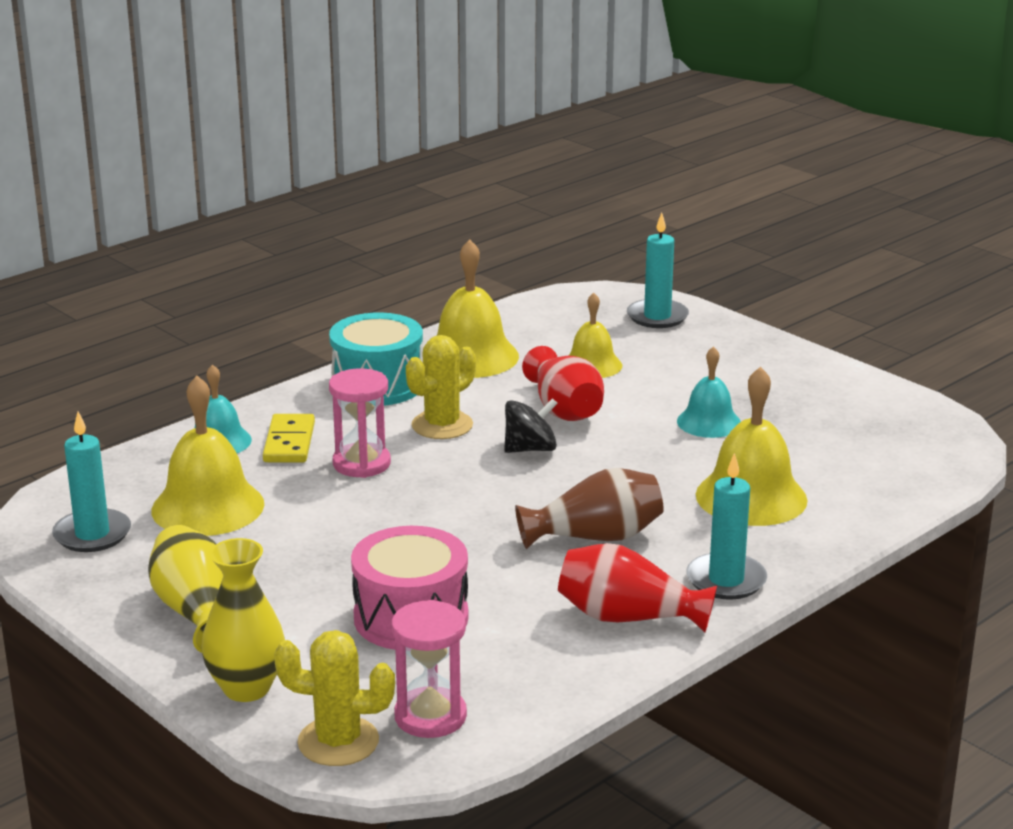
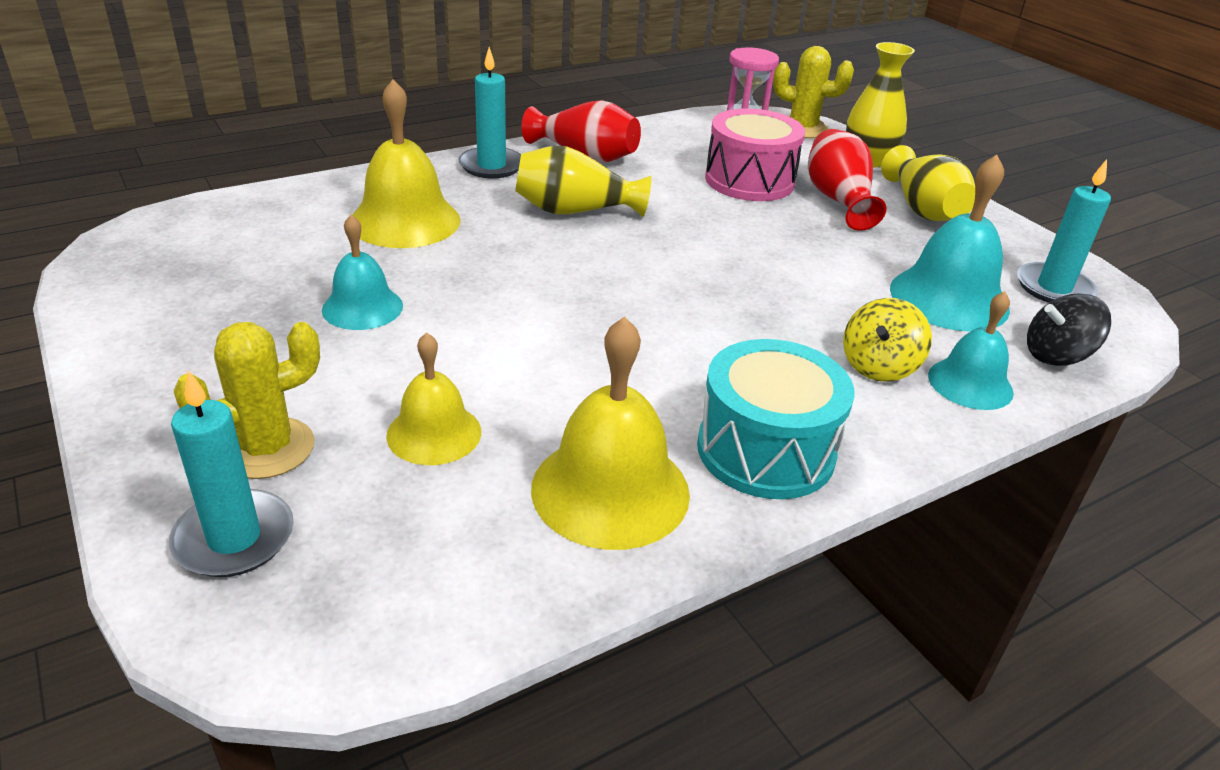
camera: 170 degrees left, 10 degrees up
yellow bell [151,376,264,536] -> turquoise bell [890,155,1010,332]
yellow domino [263,414,315,463] -> yellow spinning top [843,298,932,382]
pink hourglass [329,368,391,478] -> none
yellow cactus [406,335,476,439] -> yellow cactus moved to [173,322,320,479]
black spinning top [504,398,558,453] -> black spinning top moved to [1027,293,1111,366]
brown vase [515,468,664,549] -> yellow vase [515,146,651,217]
red vase [522,346,604,421] -> red vase moved to [808,129,886,231]

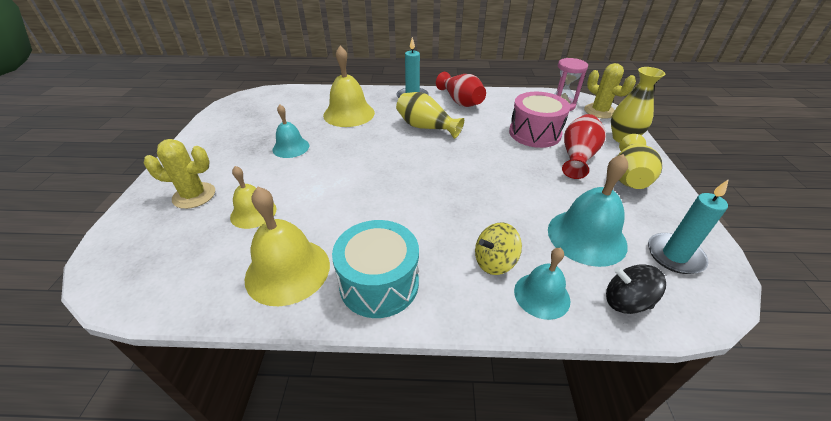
camera: 35 degrees right, 5 degrees up
turquoise candle [169,370,294,577] -> none

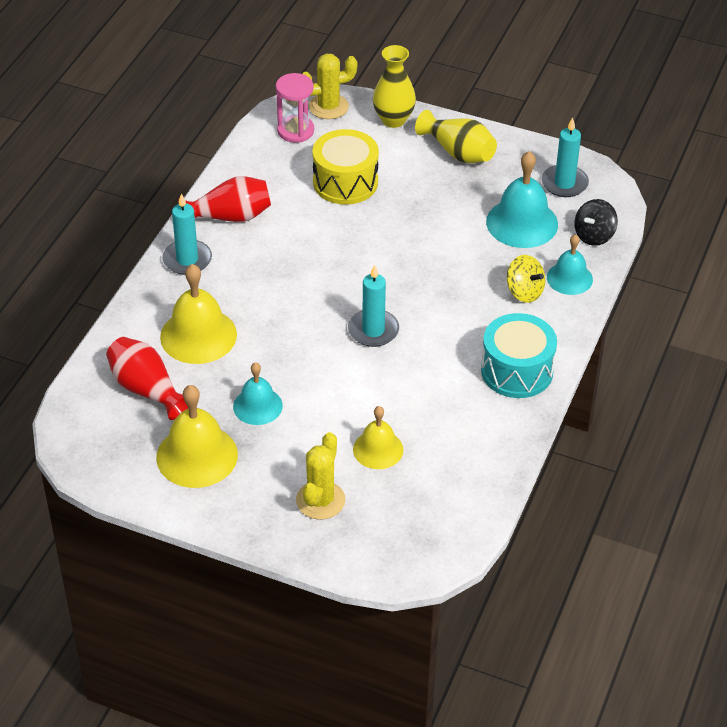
camera: 70 degrees left, 5 degrees up
yellow bell [245,187,330,306] -> yellow bell moved to [156,385,238,488]
yellow vase [396,92,464,139] -> none
yellow spinning top [475,222,522,275] -> yellow spinning top turned 45 degrees counterclockwise [507,255,545,303]
pink drum [509,92,570,148] -> yellow drum [312,129,379,205]
red vase [562,114,606,179] -> red vase moved to [106,337,188,420]
none -> turquoise candle [348,264,399,347]

